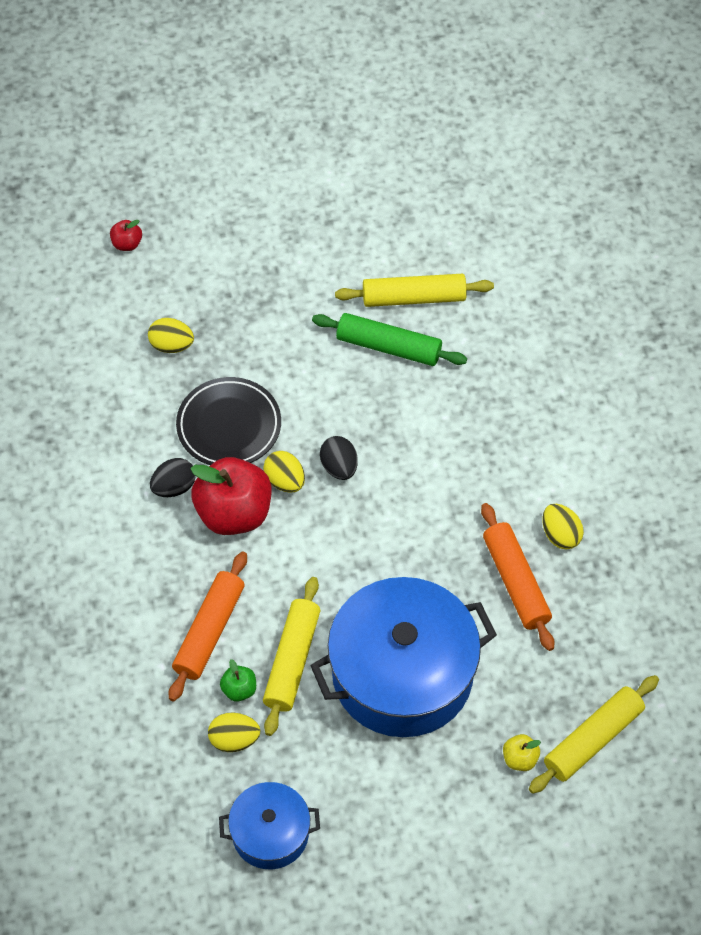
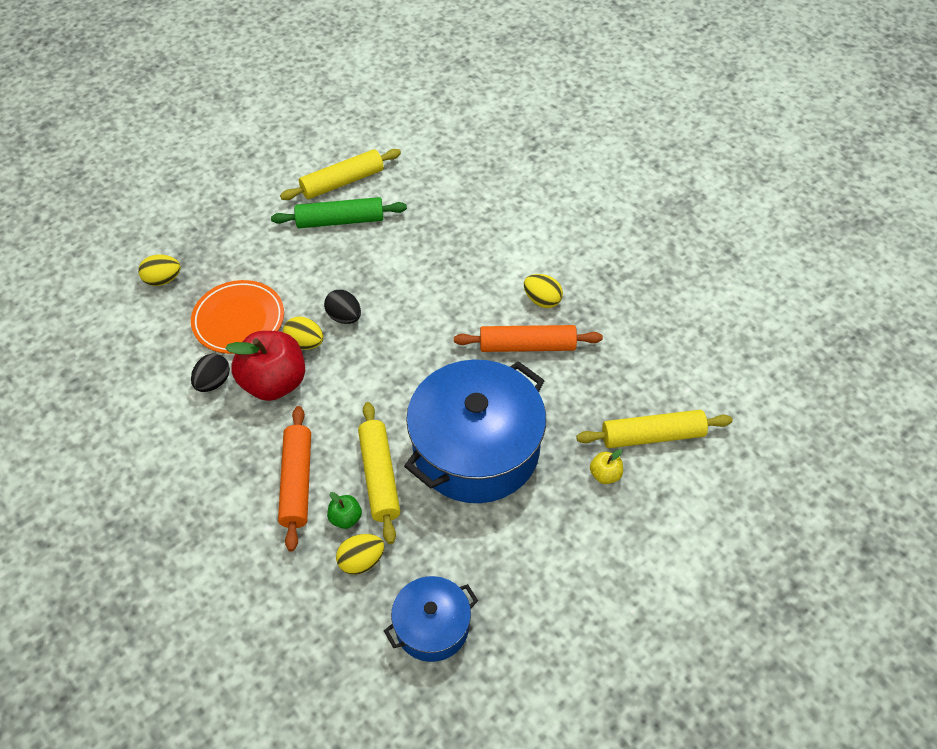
camera: 25 degrees left, 5 degrees down
red apple [110,220,142,251] -> none
black plate [176,377,281,465] -> orange plate [191,280,284,354]
orange rolling pin [481,503,554,651] -> orange rolling pin turned 45 degrees counterclockwise [454,325,603,352]
yellow rolling pin [529,675,659,794] -> yellow rolling pin turned 60 degrees clockwise [576,410,733,448]

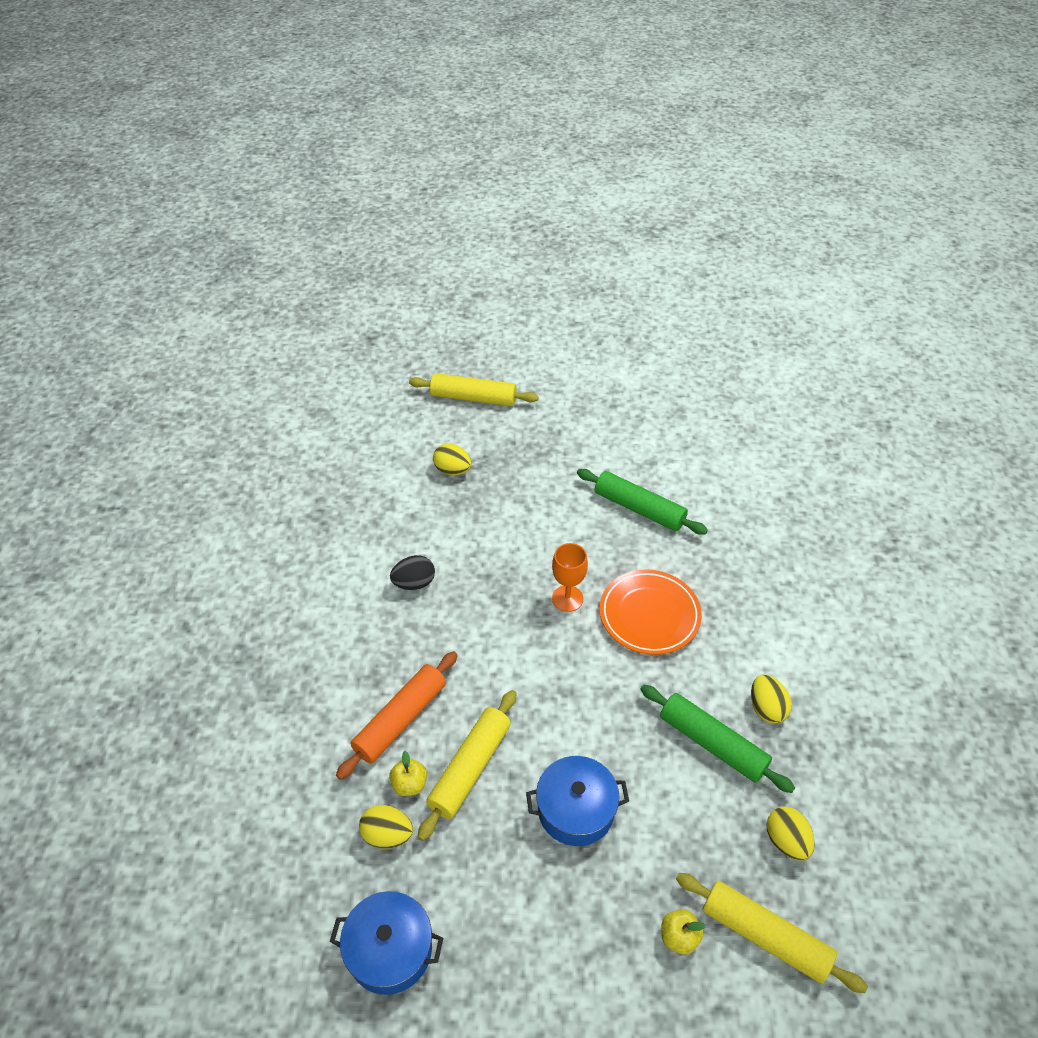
camera: 40 degrees right, 5 degrees down
orange plate [191,280,284,354] -> orange plate moved to [599,569,702,655]
red apple [225,331,305,401] -> none
yellow rolling pin [280,149,401,200] -> yellow rolling pin moved to [409,373,539,406]
yellow egg [283,316,324,350] -> yellow egg moved to [766,806,815,860]
black egg [324,290,361,324] -> orange goblet [552,543,588,612]
green apple [327,492,362,529] -> yellow apple [389,751,427,796]
blue pot [404,359,546,503] -> blue pot [526,756,629,846], size x0.52
orange rolling pin [454,325,603,352] -> green rolling pin [640,685,795,793]

